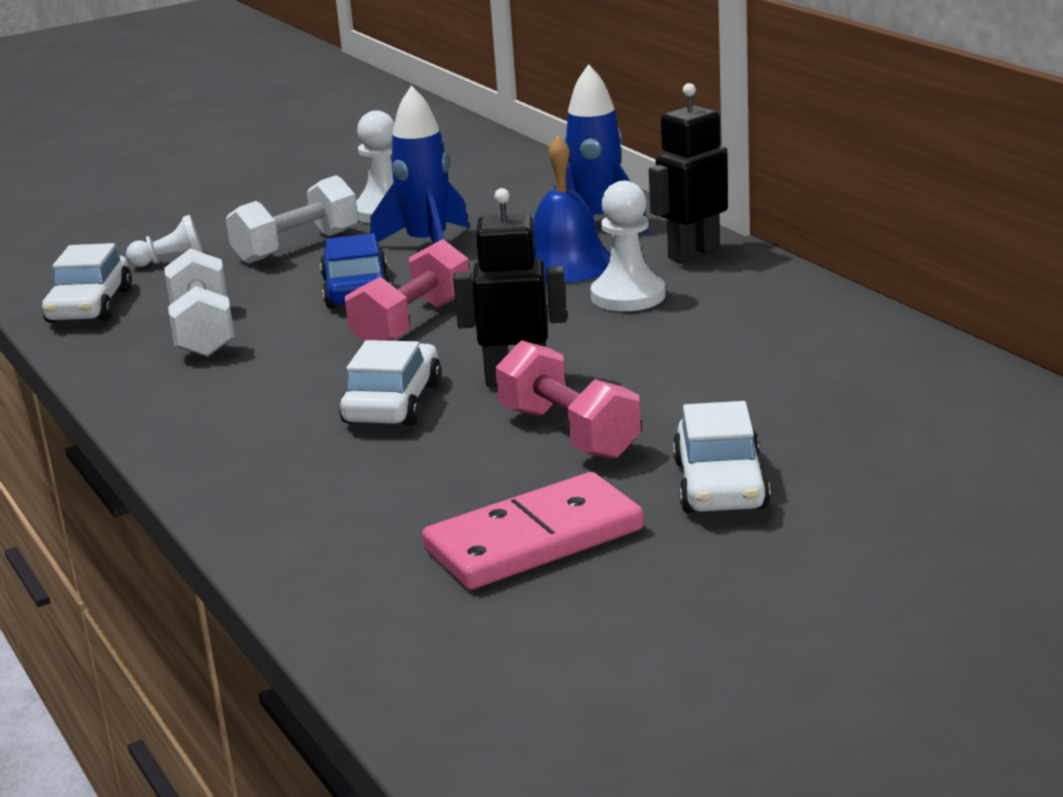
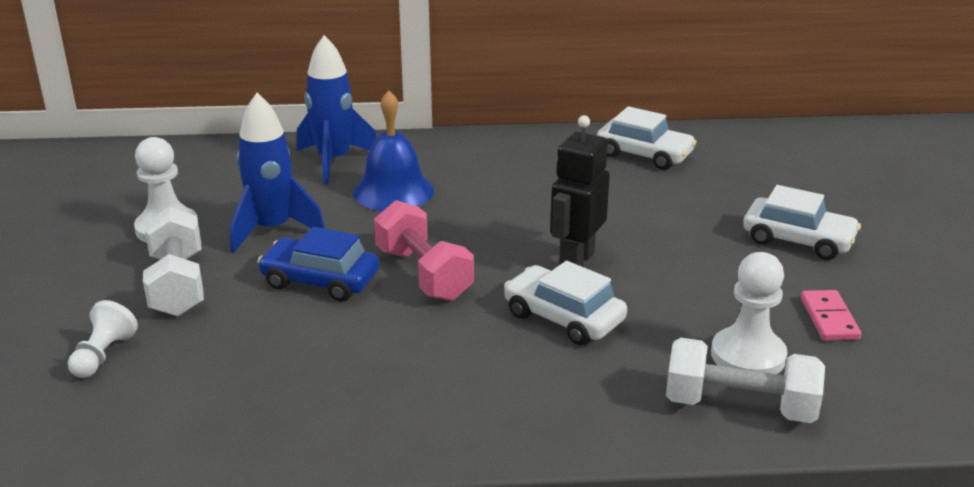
camera: 65 degrees left, 5 degrees up
white car [42,243,132,323] -> white car moved to [597,106,697,170]
white dumbbell [164,248,235,357] -> white dumbbell moved to [666,338,825,423]
pink domino [422,472,644,590] -> pink domino [801,290,861,341], size x0.53
pink dumbbell [495,340,641,460] -> none
white pawn [591,181,666,311] -> white pawn moved to [711,252,787,374]
black robot [649,83,728,263] -> none

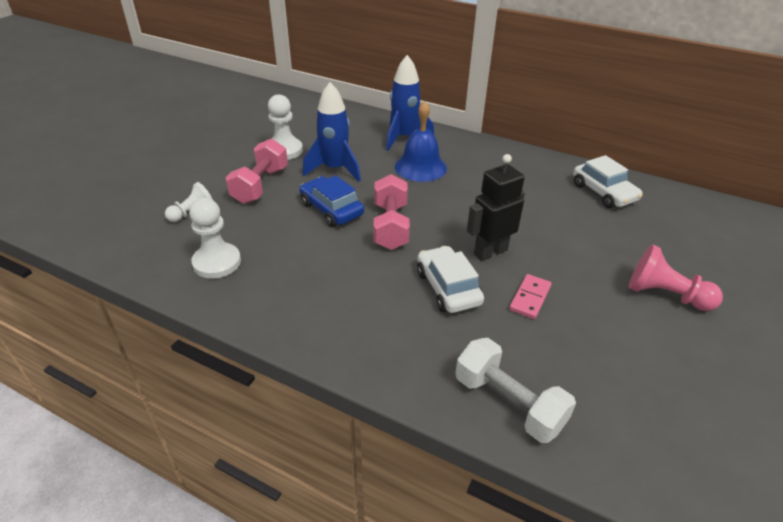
camera: 30 degrees right, 10 degrees up
white dumbbell [143,206,204,316] -> pink dumbbell [226,138,288,204]
white pawn [711,252,787,374] -> white pawn moved to [189,198,241,279]
white car [743,185,861,260] -> pink pawn [628,244,723,311]
pink domino [801,290,861,341] -> pink domino moved to [509,274,552,319]

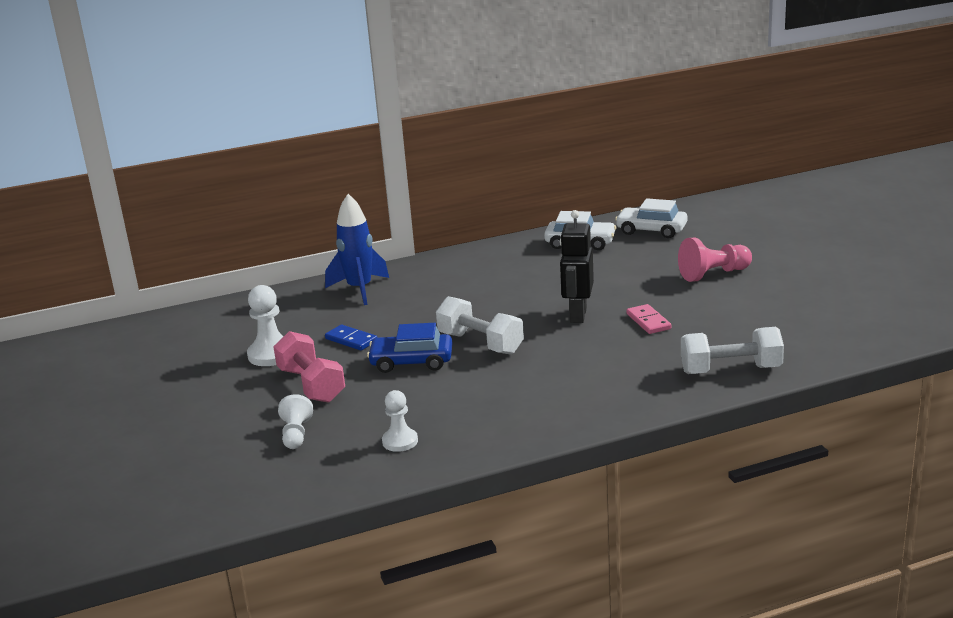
camera: 45 degrees left, 15 degrees down
white pawn [189,198,241,279] -> white pawn [382,390,418,452], size x0.66
blue rocket [303,82,361,182] -> blue domino [325,325,377,351]
pink dumbbell [374,174,410,250] -> white dumbbell [436,296,524,355]
blue bell [395,101,447,182] -> none
white car [417,246,484,313] -> white car moved to [615,198,688,238]

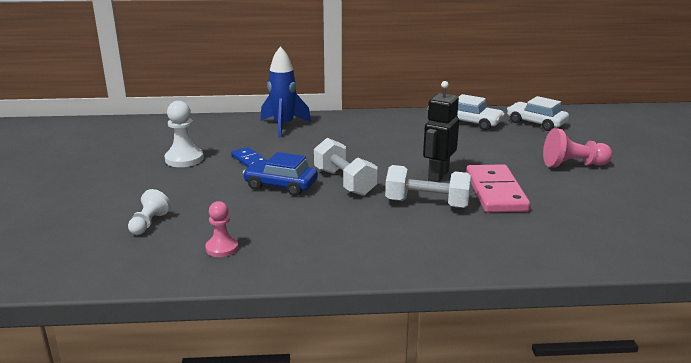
camera: 15 degrees right, 0 degrees up
pink dumbbell [273,331,345,403] -> none
white pawn [382,390,418,452] -> pink pawn [205,201,239,257]
pink domino [626,304,672,334] -> pink domino [466,164,530,213], size x1.90
white dumbbell [681,327,784,374] -> white dumbbell moved to [385,165,471,208]

